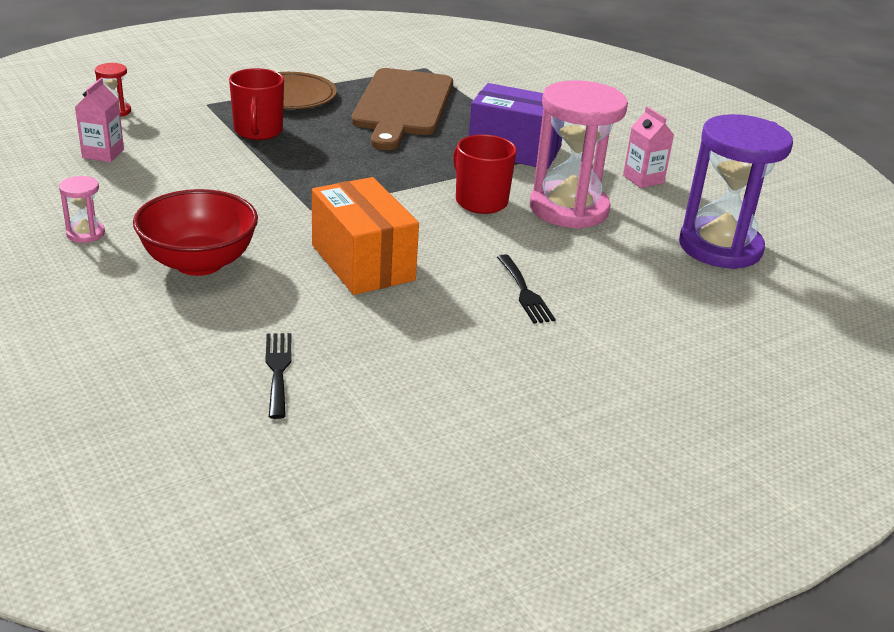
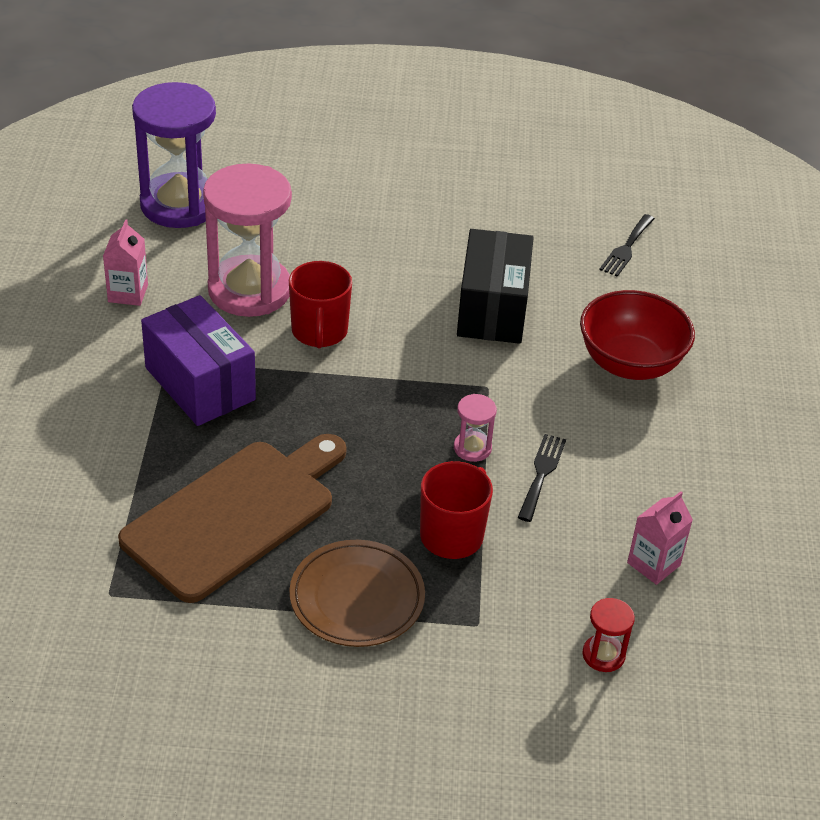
camera: 145 degrees left, 10 degrees up
pink hourglass [59,176,105,243] -> pink hourglass moved to [454,394,497,462]
orange box [312,177,419,295] -> black box [457,229,534,344]
black fork [497,254,556,324] -> black fork moved to [518,434,566,522]

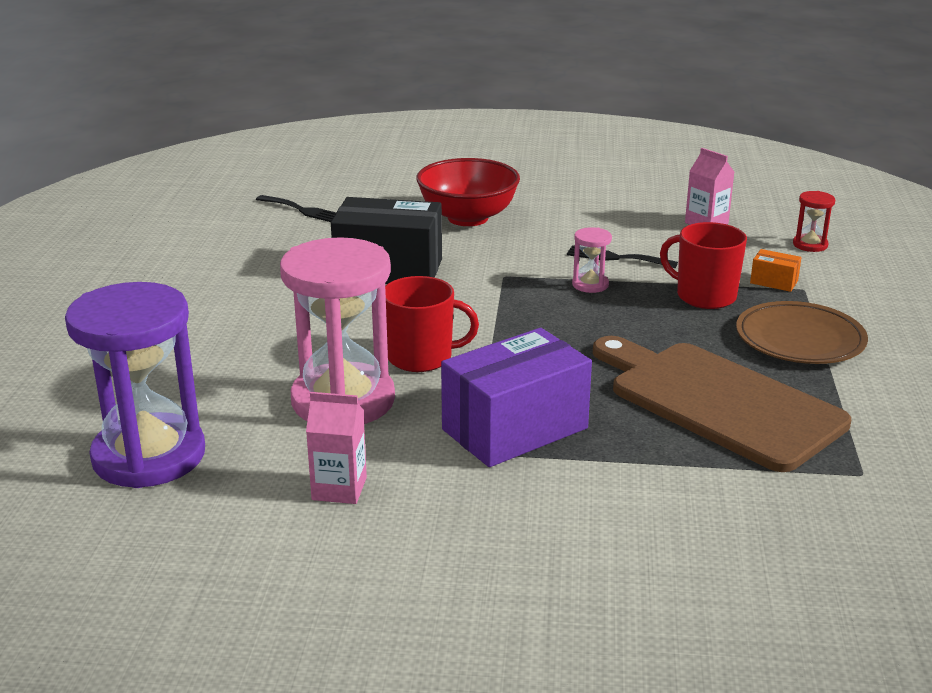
camera: 85 degrees left, 15 degrees down
none -> orange box [750,249,802,292]

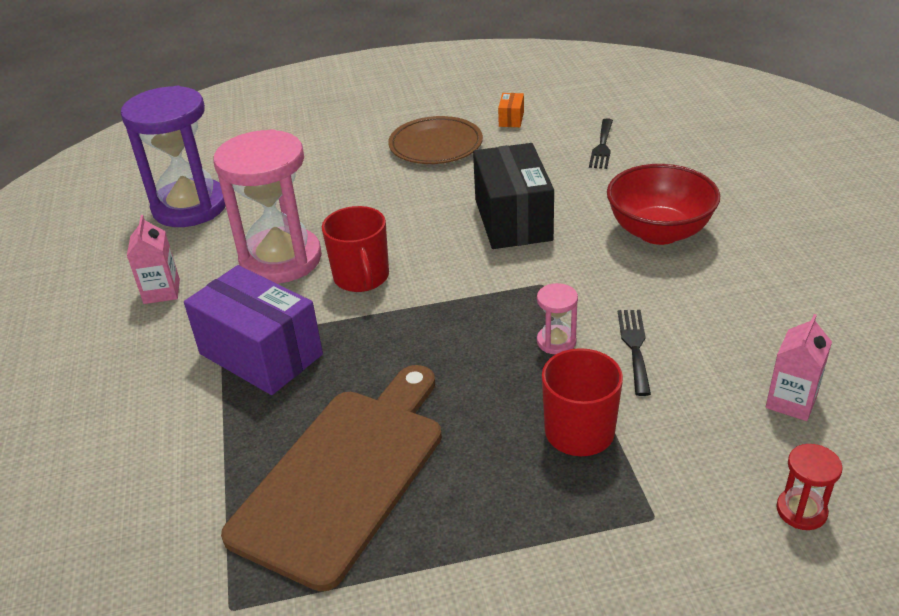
camera: 75 degrees right, 10 degrees up
brown plate [736,301,868,364] -> brown plate moved to [388,116,483,164]
orange box [750,249,802,292] -> orange box moved to [498,93,524,127]

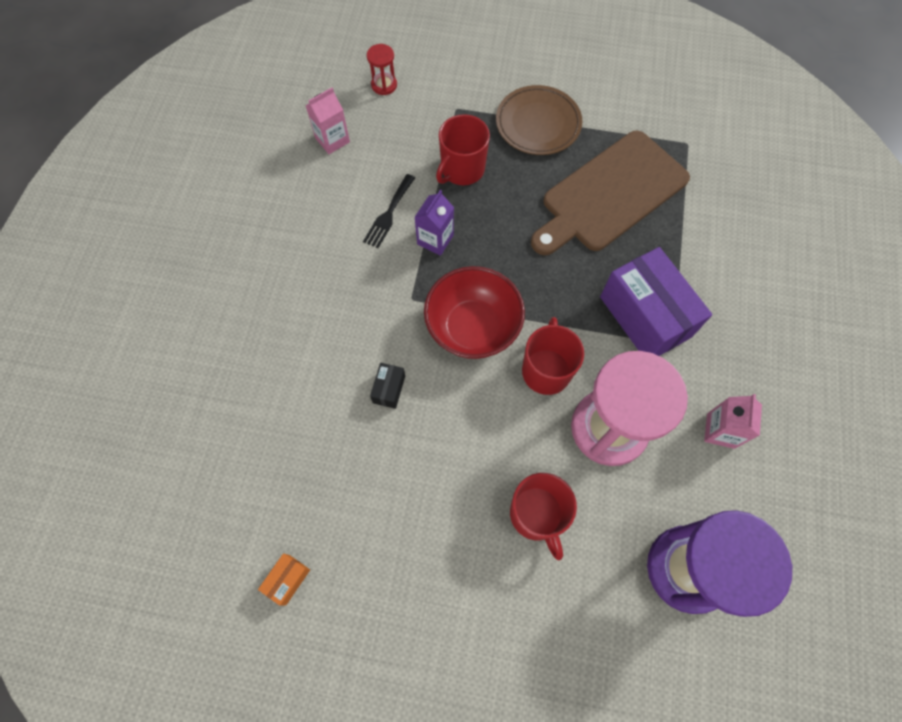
camera: 160 degrees left, 30 degrees up
brown plate [388,116,483,164] -> brown plate moved to [496,85,582,155]
black box [473,143,554,249] -> black box [370,363,405,409], size x0.42
pink hourglass [537,283,578,355] -> purple carton [414,190,454,256]
black fork [589,118,613,169] -> none
red bowl [607,164,720,245] -> red bowl moved to [424,266,525,359]
none -> red mug [510,473,577,560]

